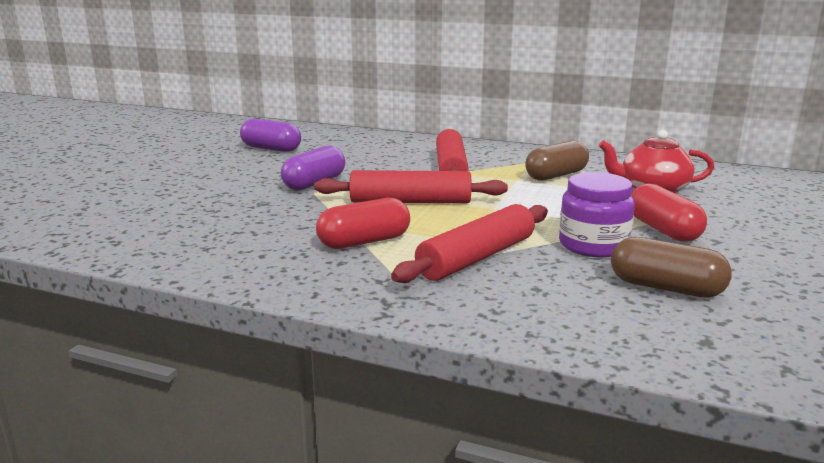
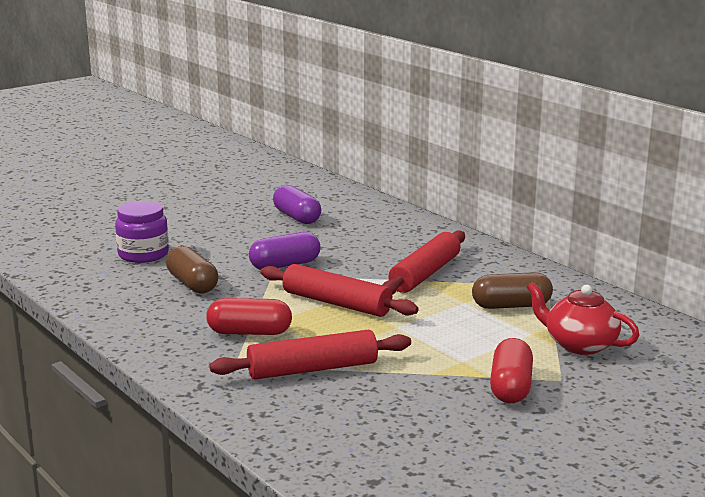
camera: 30 degrees right, 0 degrees up
purple jar [559,172,635,257] -> purple jar moved to [115,201,169,263]
brown capsule [611,237,732,298] -> brown capsule moved to [166,246,218,293]

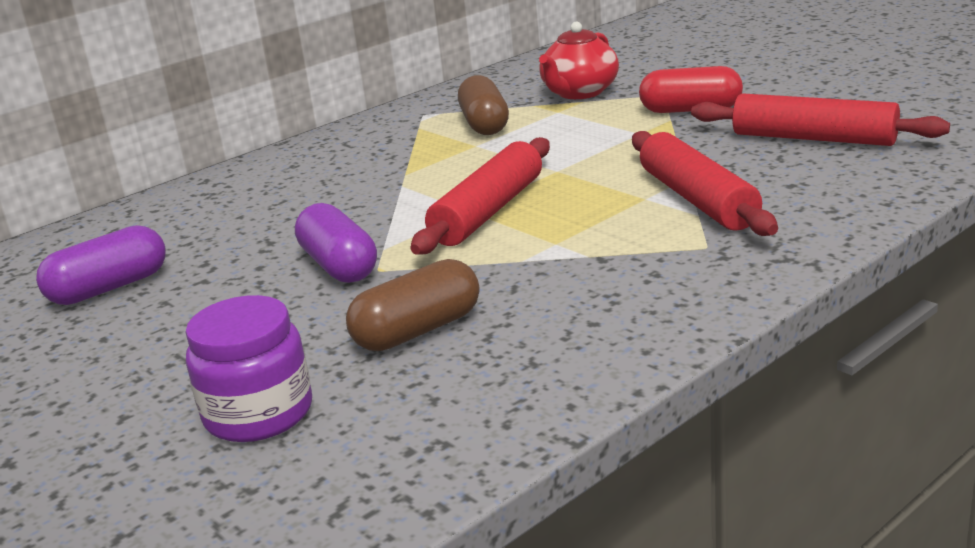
camera: 90 degrees left, 5 degrees up
red capsule [206,298,292,335] -> none
red rolling pin [383,230,465,295] -> red rolling pin moved to [691,93,950,146]

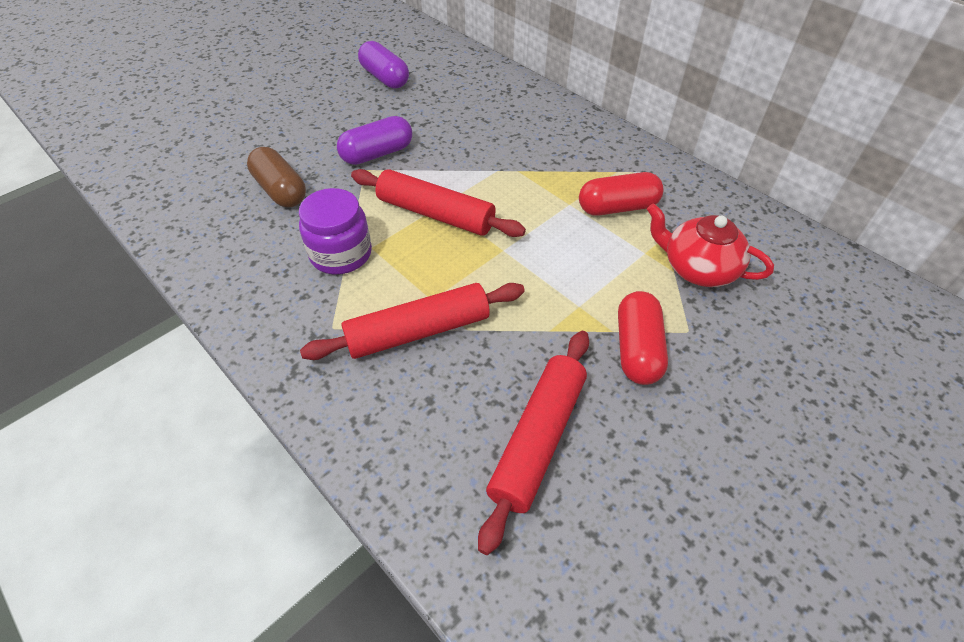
camera: 85 degrees right, 25 degrees up
purple jar [185,295,312,442] -> purple jar moved to [299,188,372,274]
brown capsule [458,75,509,135] -> red capsule [579,172,664,216]

